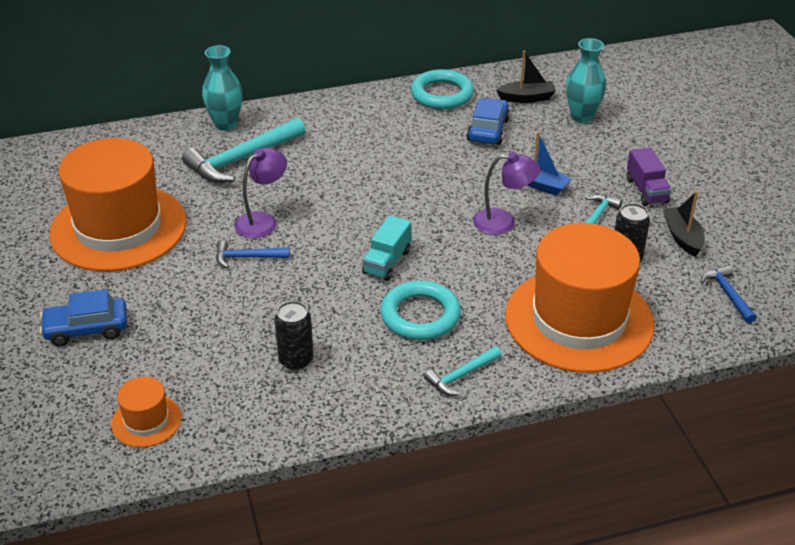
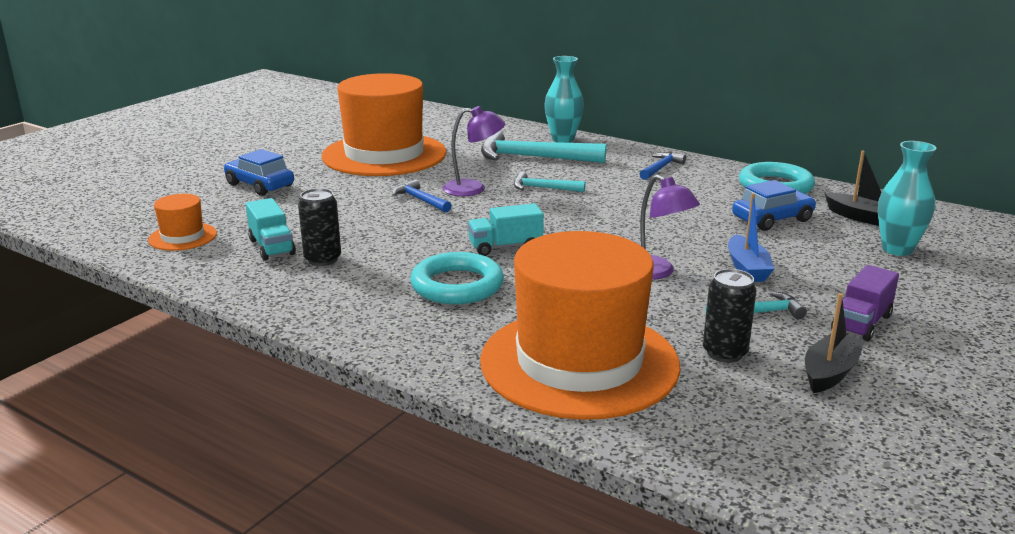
camera: 50 degrees right, 15 degrees down
turquoise hammer [424,346,502,396] -> turquoise hammer moved to [514,172,585,192]
blue hammer [700,265,757,324] -> blue hammer moved to [640,152,686,180]
none -> turquoise truck [246,198,296,260]

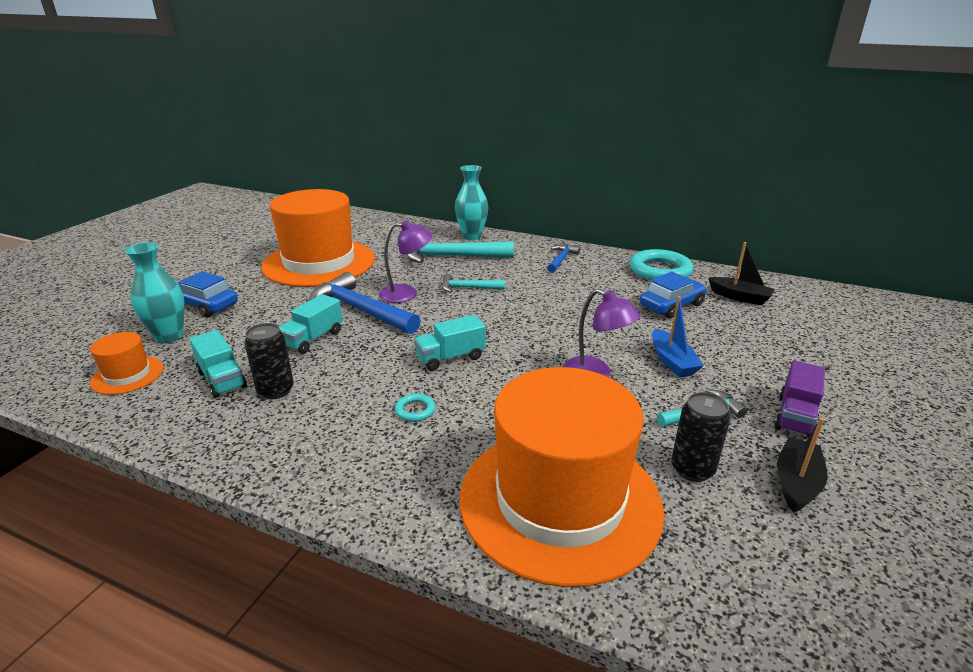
camera: 10 degrees left, 5 degrees up
blue hammer [392,179,452,212] -> blue hammer [309,272,421,334], size x1.90
turquoise ring [410,252,504,304] -> turquoise ring [395,393,435,422], size x0.45
turquoise vase [878,141,936,256] -> turquoise vase moved to [124,242,185,343]
none -> turquoise truck [279,294,343,354]

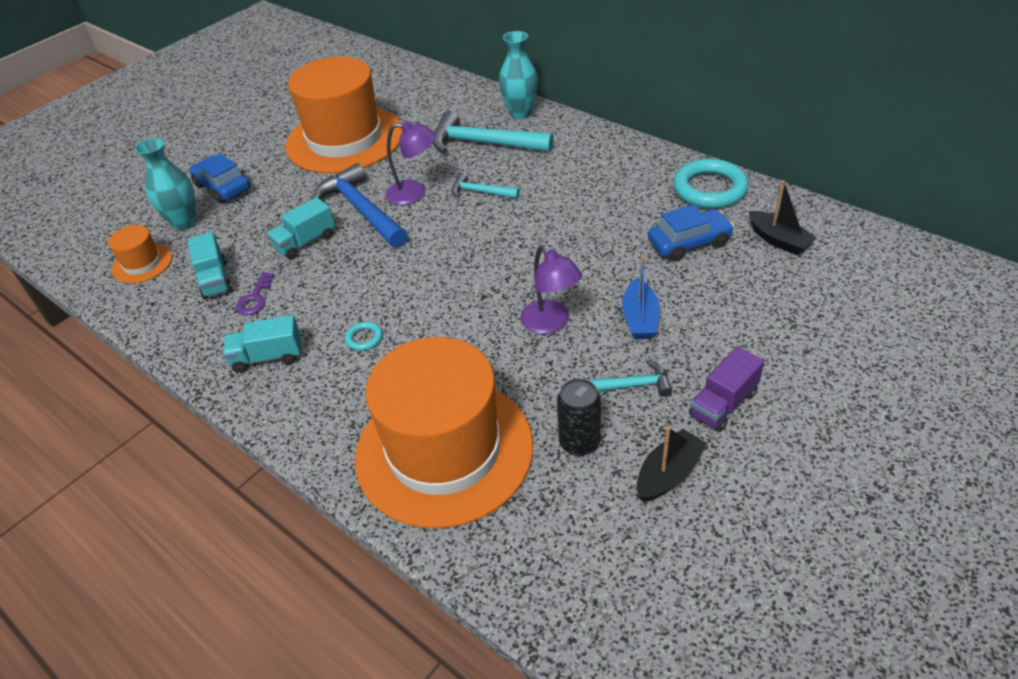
camera: 20 degrees right, 15 degrees up
black can [244,323,294,399] -> purple key [236,272,274,315]
turquoise truck [414,315,486,371] -> turquoise truck moved to [223,315,301,373]
blue hammer [547,245,580,273] -> none

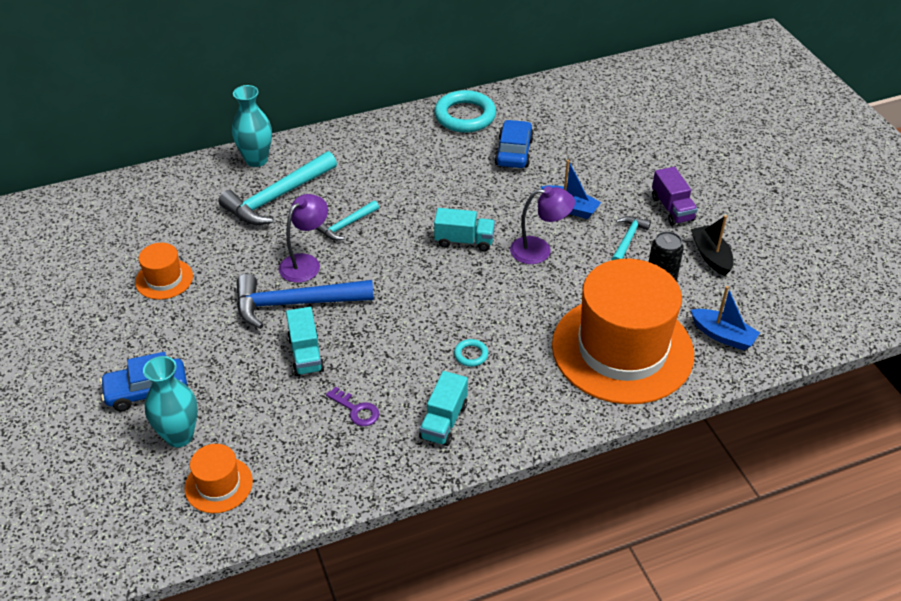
camera: 65 degrees left, 0 degrees up
turquoise truck [187,232,233,299] -> turquoise truck moved to [434,208,495,251]
orange hat [286,57,403,174] -> orange hat [135,243,193,300], size x0.43
black boat [748,180,817,255] -> none
none -> blue boat [691,286,760,350]

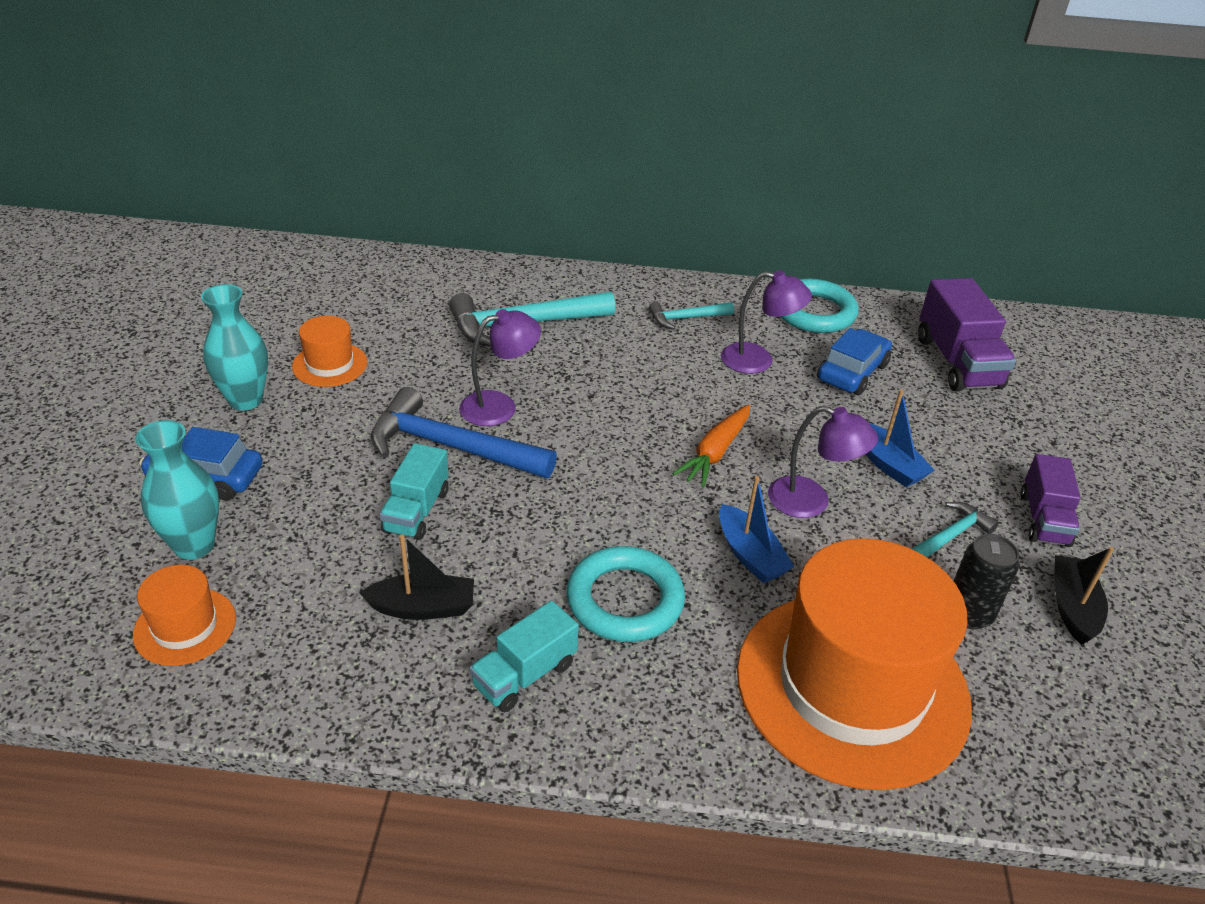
camera: 25 degrees right, 5 degrees down
turquoise vase [232,85,272,167] -> turquoise vase moved to [201,284,268,411]
turquoise hammer [316,200,379,240] -> turquoise hammer moved to [649,302,734,329]
purple key [326,386,379,426] -> black boat [360,534,474,620]
turquoise truck [434,208,495,251] -> orange carrot [673,405,750,488]
turquoise ring [454,339,488,367] -> turquoise ring [567,546,685,642], size x2.25
blue boat [691,286,760,350] -> blue boat moved to [719,476,794,583]
none -> purple lamp [721,270,812,374]
none -> purple truck [918,278,1016,392]

